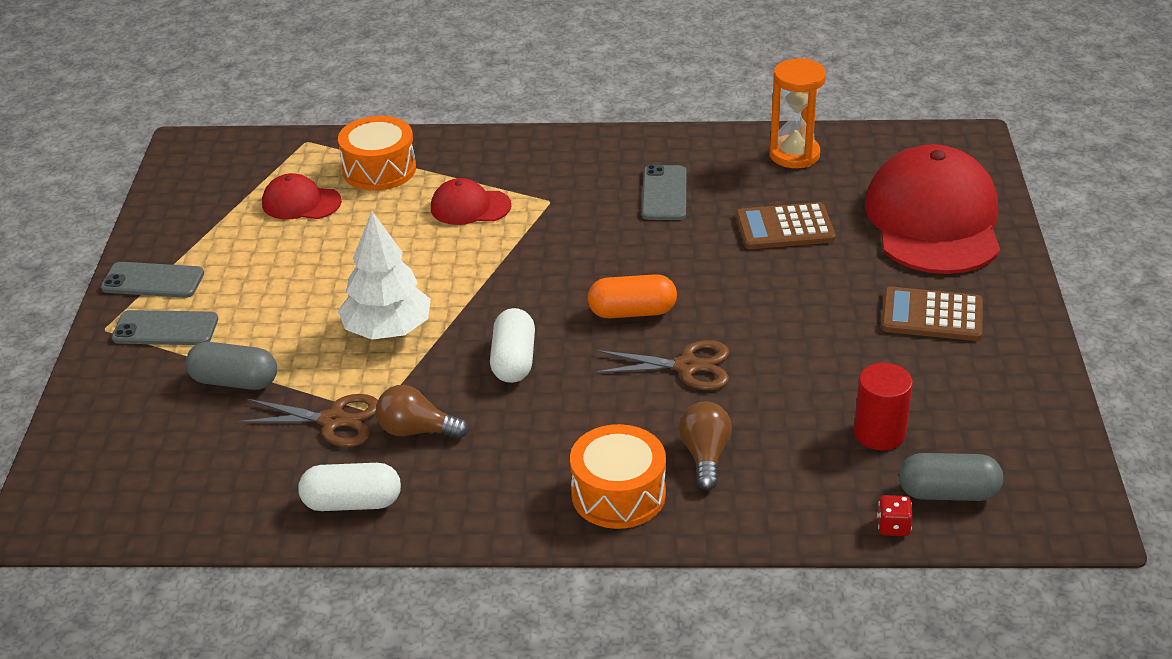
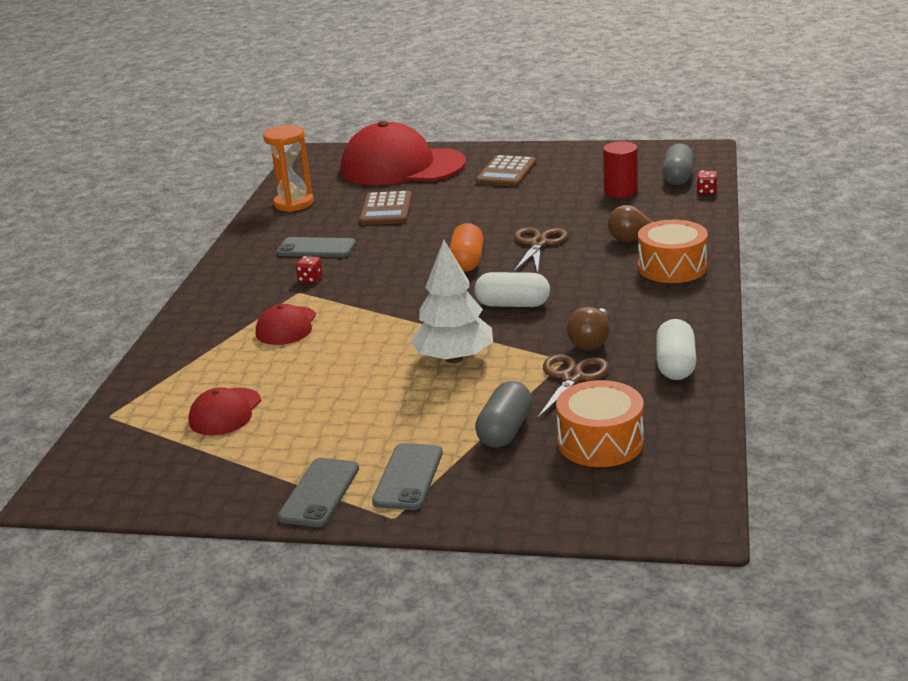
camera: 80 degrees left, 10 degrees down
orange drum [338,116,416,191] -> orange drum moved to [556,380,644,467]
none -> red dice [296,256,323,283]

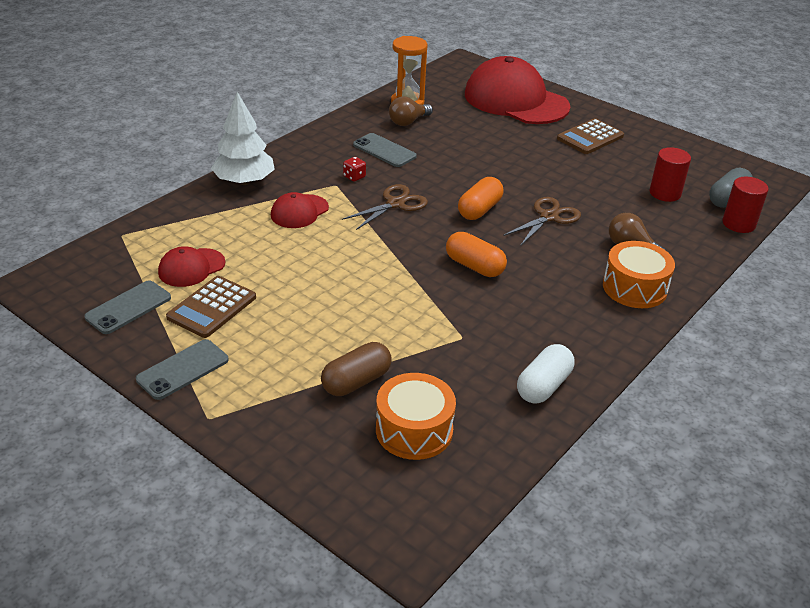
camera: 25 degrees right, 10 degrees up
brown calculator [359,191,412,225] -> brown calculator moved to [166,276,256,338]
grey phone [372,443,443,510] -> grey phone moved to [84,281,171,334]
white tree [410,240,493,363] -> white tree moved to [211,92,275,185]
white capsule [475,272,550,307] -> orange capsule [446,232,507,277]
grey capsule [475,381,532,448] -> brown capsule [321,342,392,396]
brown scissors [537,354,609,419] -> brown scissors moved to [342,184,428,230]
brown light bulb [566,307,610,350] -> brown light bulb moved to [389,96,433,126]
red dice [696,171,718,194] -> red cylinder [722,177,769,233]

